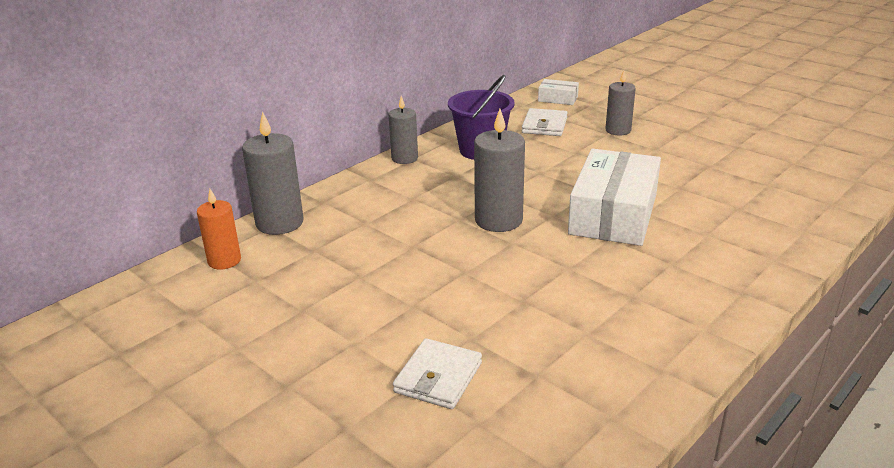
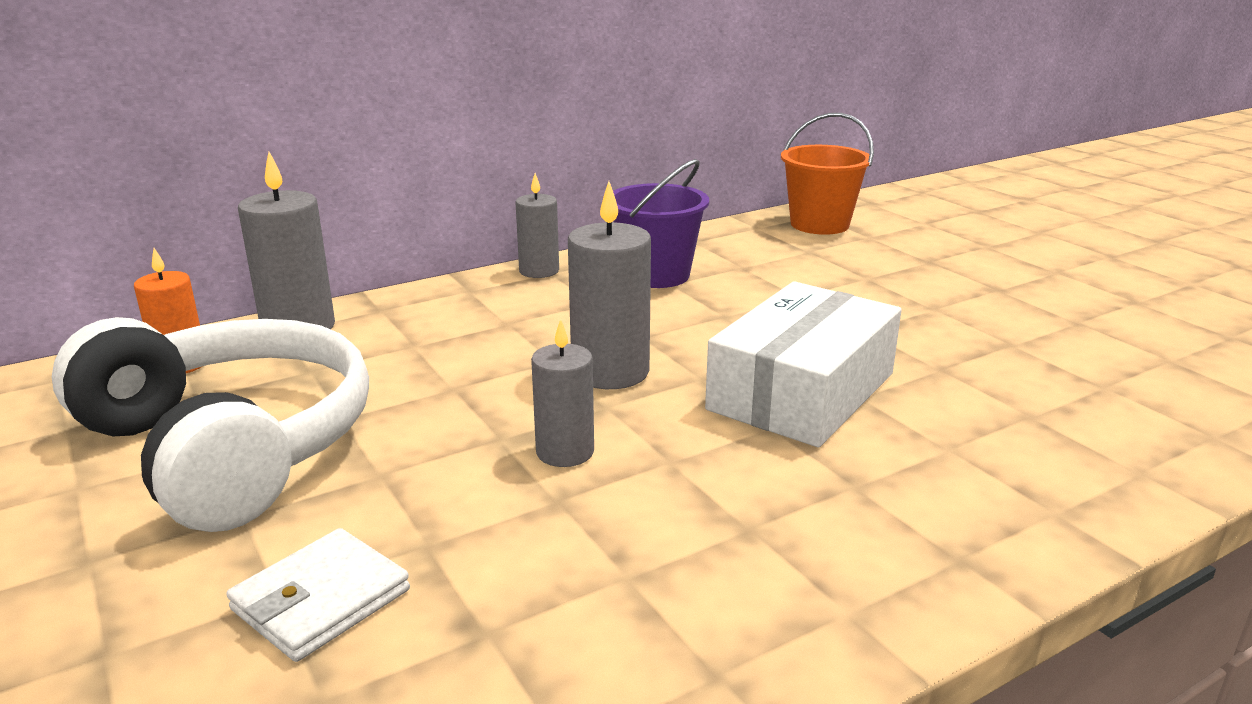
camera: 15 degrees right, 5 degrees down
white wallet [522,108,568,136] -> none
white box [538,79,579,105] -> orange bucket [781,113,874,235]
grey candle [605,71,636,135] -> grey candle moved to [531,319,594,467]
none -> white headphones [52,317,369,532]

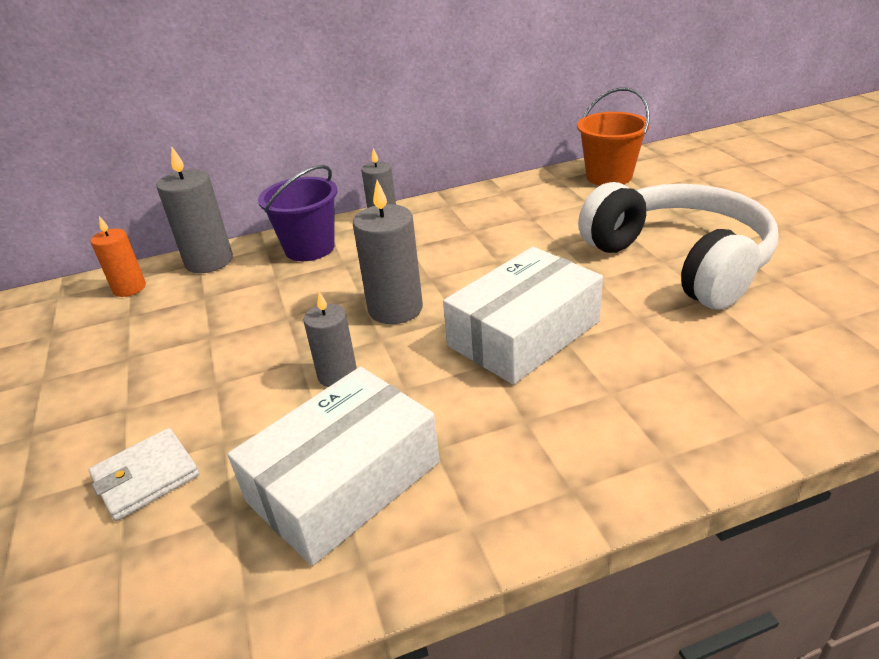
camera: 15 degrees right, 10 degrees up
white headphones [52,317,369,532] -> white headphones moved to [578,182,779,310]
purple bucket [613,159,709,288] -> purple bucket moved to [258,165,337,261]
none -> white box [228,367,440,566]

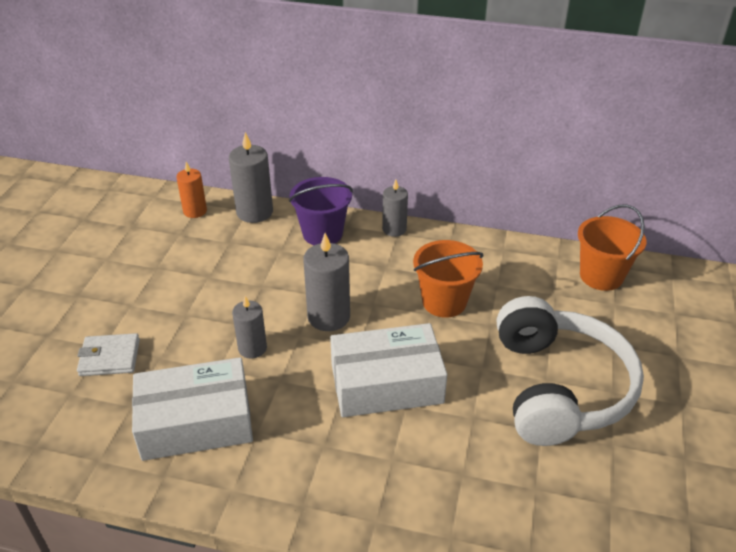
camera: 30 degrees right, 5 degrees up
none -> orange bucket [413,240,483,318]

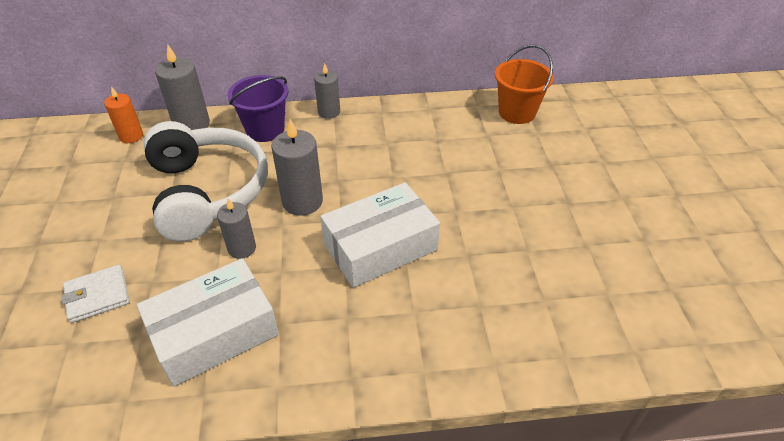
camera: 20 degrees left, 5 degrees up
orange bucket [413,240,483,318] -> none
white headphones [497,296,644,446] -> white headphones moved to [143,121,268,242]

